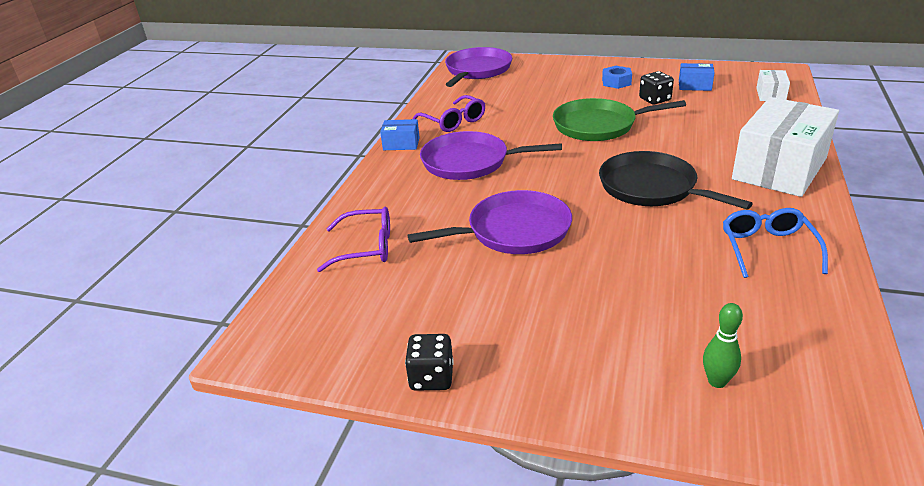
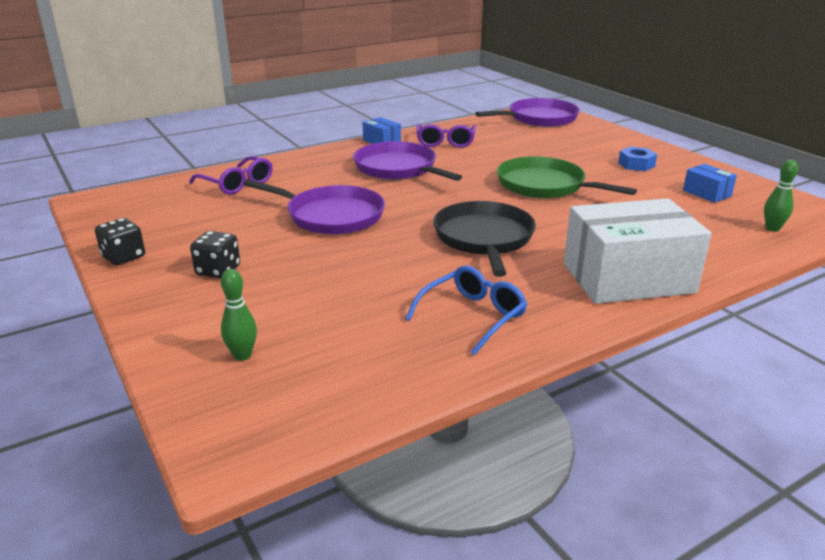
camera: 40 degrees right, 5 degrees down
black dice [639,71,674,104] -> black dice moved to [190,231,240,279]
white box [756,70,790,101] -> green bowling pin [764,160,798,232]

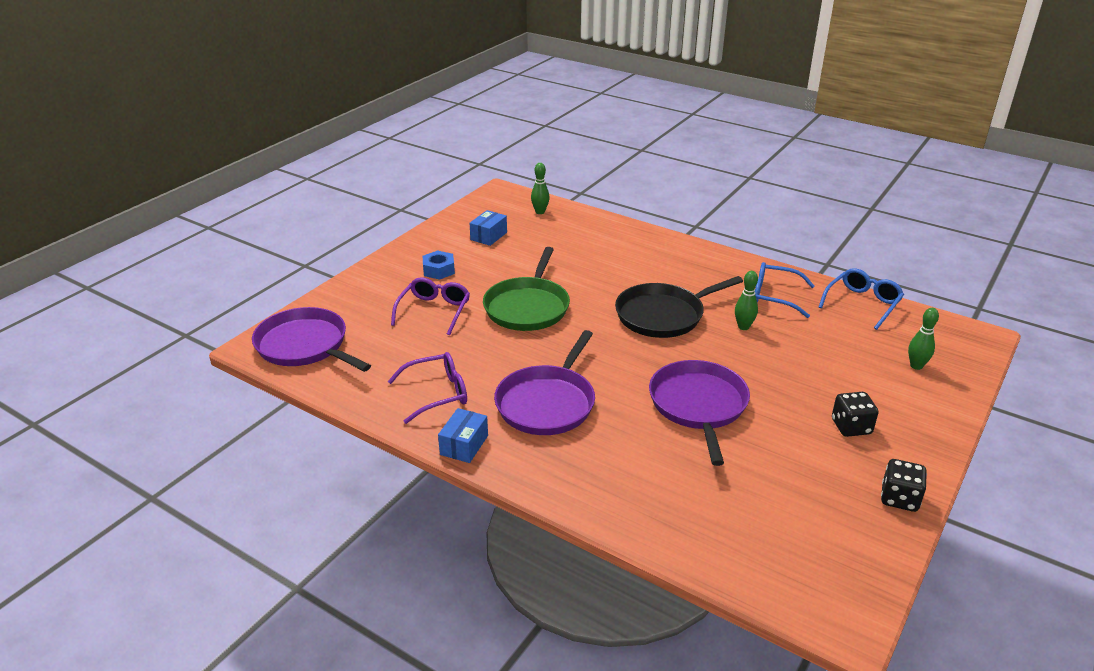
camera: 115 degrees left, 5 degrees up
purple glasses [189,156,272,195] -> purple glasses moved to [391,278,470,335]
white box [564,198,712,304] -> none
none -> green bowling pin [735,271,758,330]
none -> blue glasses [819,268,904,330]

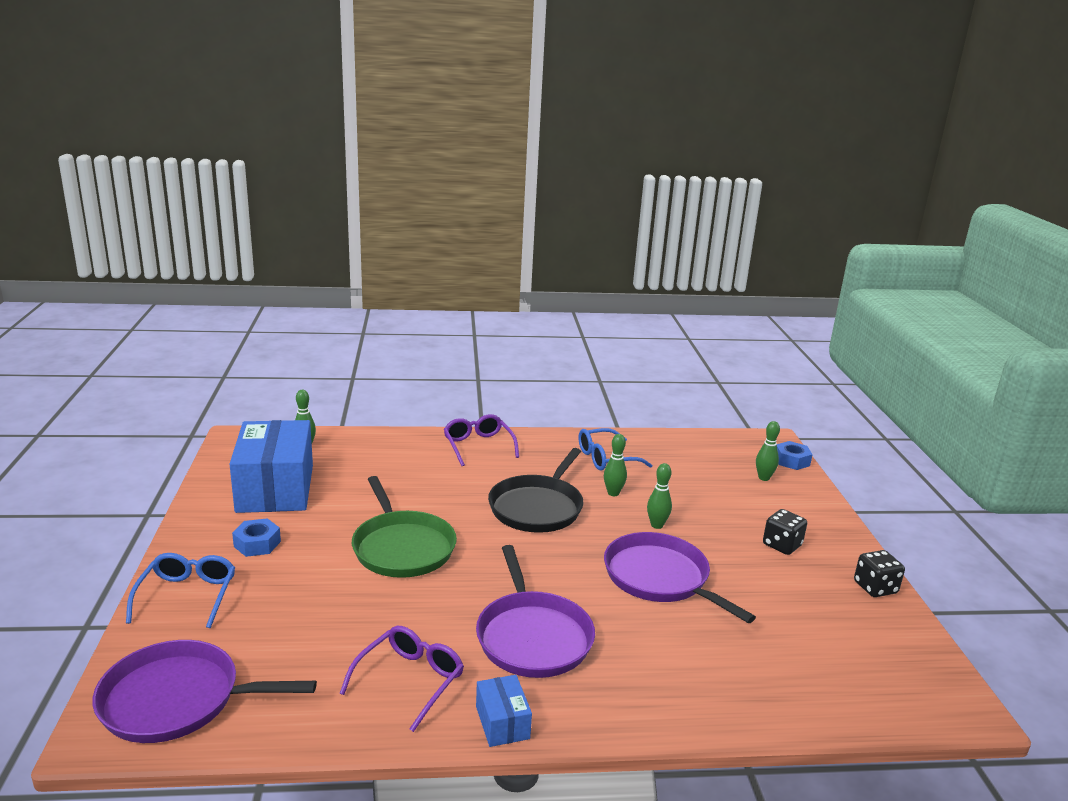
camera: 40 degrees left, 10 degrees down
purple glasses [391,278,470,335] -> purple glasses moved to [444,414,519,466]
blue box [470,210,507,246] -> blue box [230,420,313,513], size x2.27
blue glasses [819,268,904,330] -> blue glasses moved to [126,553,235,628]
none -> green bowling pin [647,463,672,529]
none -> blue nut [777,441,813,470]

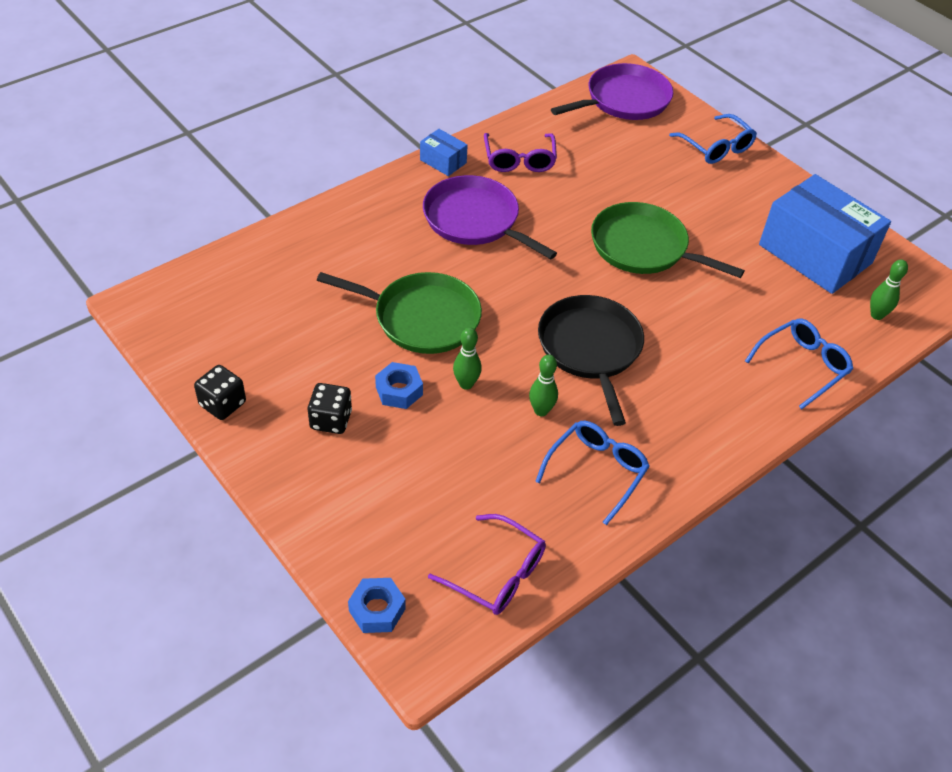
camera: 145 degrees right, 25 degrees up
blue nut [232,518,281,557] -> blue nut moved to [375,362,423,409]
purple glasses [444,414,519,466] -> purple glasses moved to [428,514,546,615]
purple pan [604,532,756,623] -> green pan [317,272,482,354]
green bowling pin [756,421,780,481] -> none
none -> blue glasses [745,319,853,409]

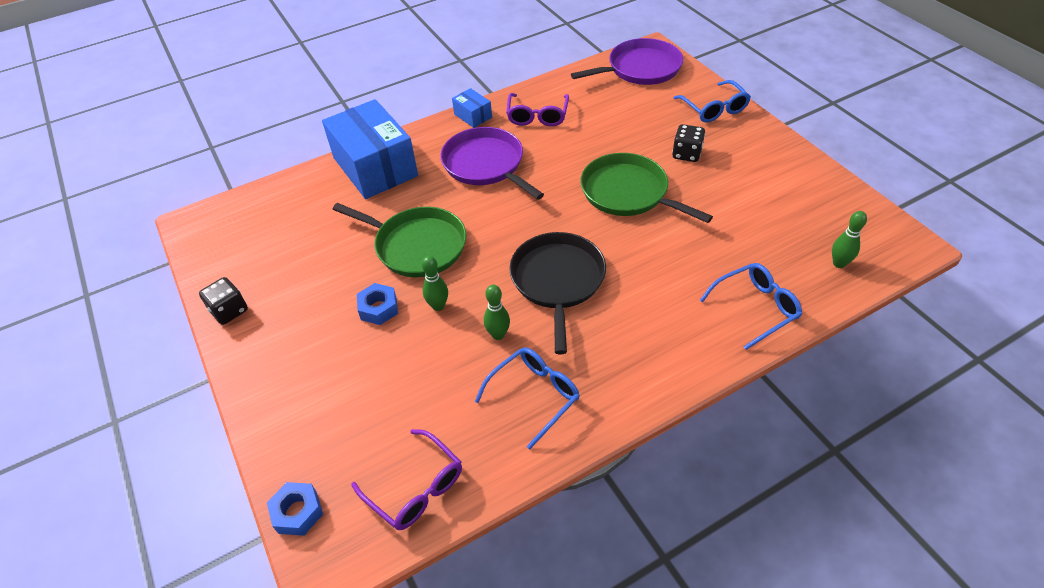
camera: 15 degrees right, 0 degrees up
black dice [308,383,352,434] -> black dice moved to [672,124,705,162]
blue box [759,174,891,294] -> blue box moved to [322,99,418,199]

